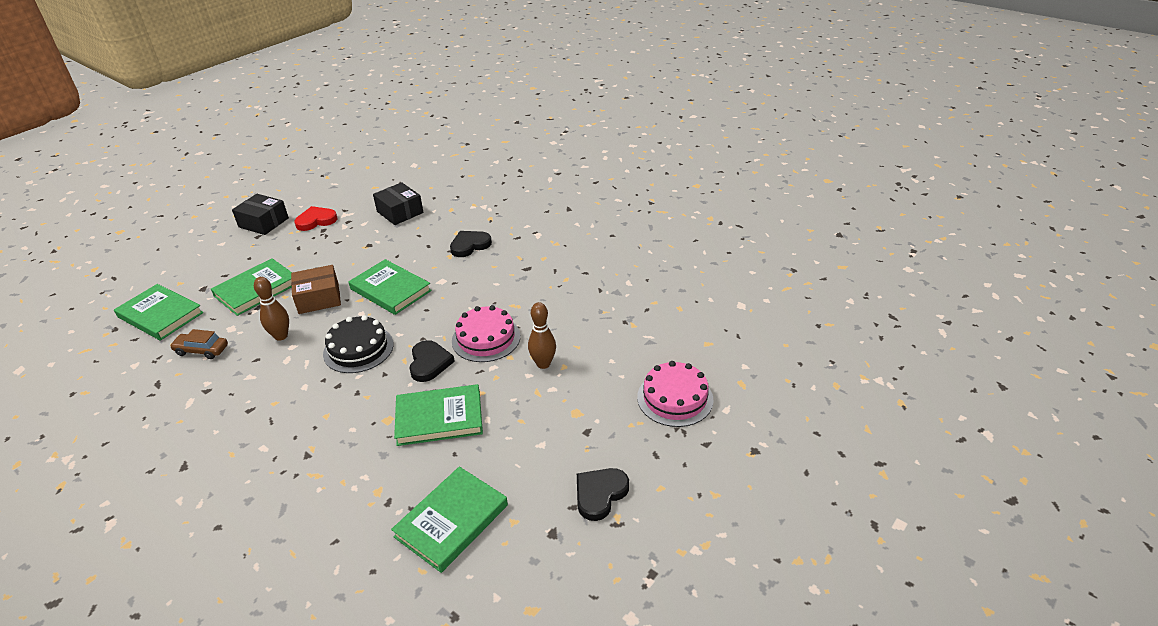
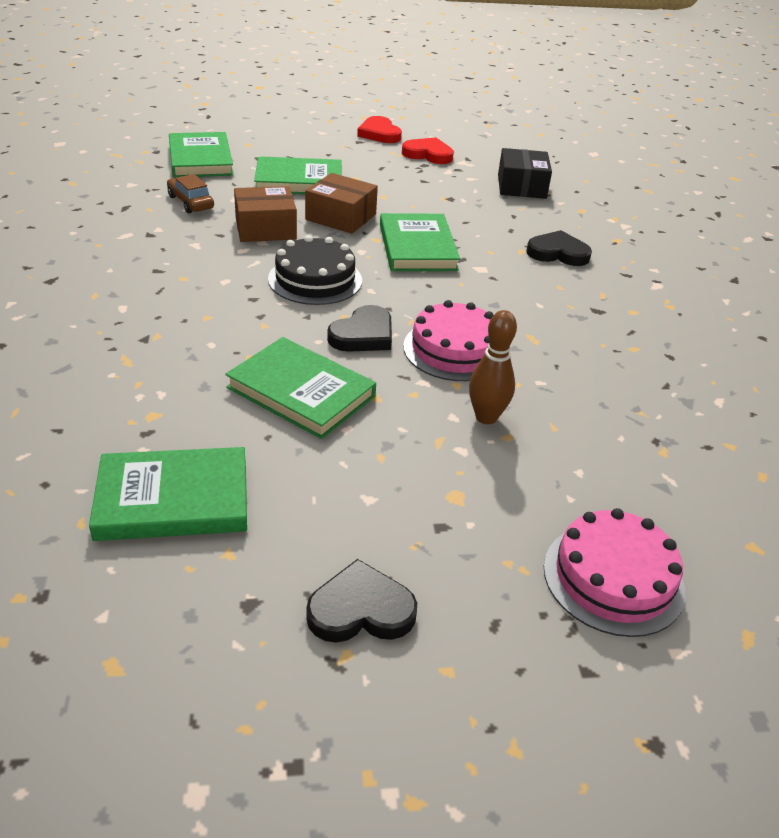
camera: 40 degrees right, 0 degrees up
black box [232,194,289,235] -> red heart [357,116,402,143]
brown bowling pin [254,277,289,341] -> brown box [234,186,297,242]

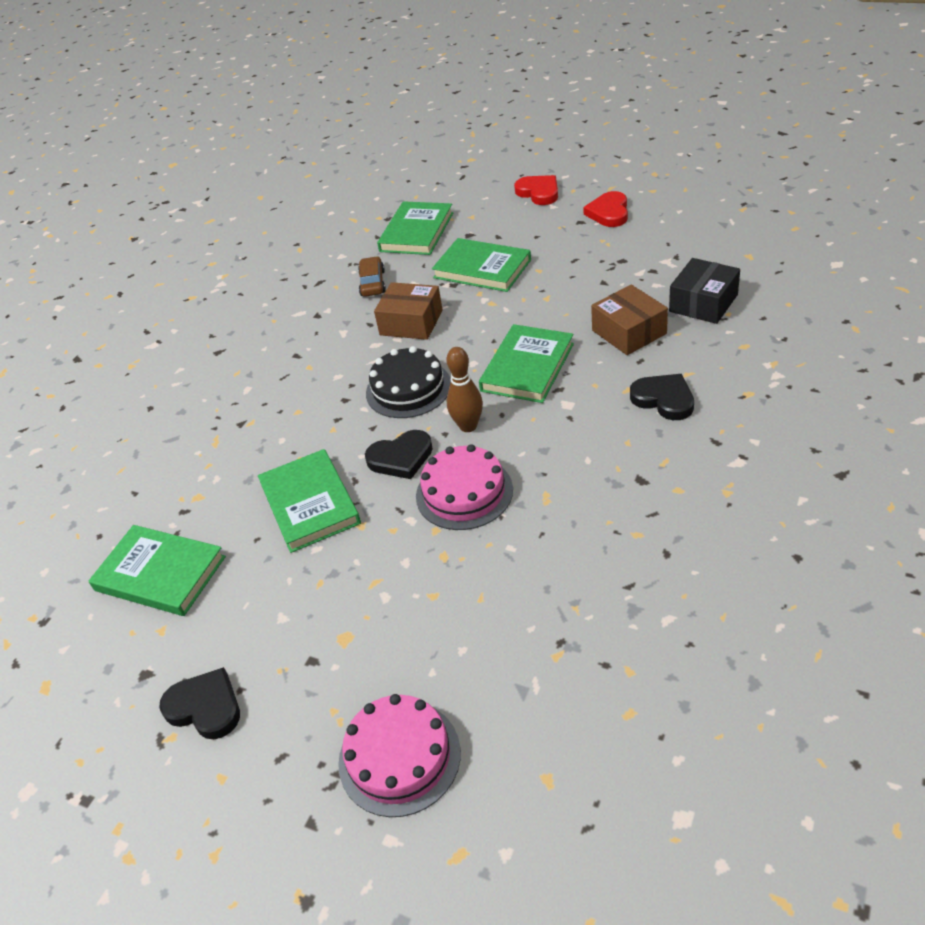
camera: 40 degrees right, 5 degrees up
brown box [305,173,378,234] -> brown box moved to [591,285,668,355]
red heart [402,137,454,164] -> red heart moved to [514,175,558,205]
brown bowling pin [469,310,517,424] -> brown bowling pin moved to [446,347,483,432]

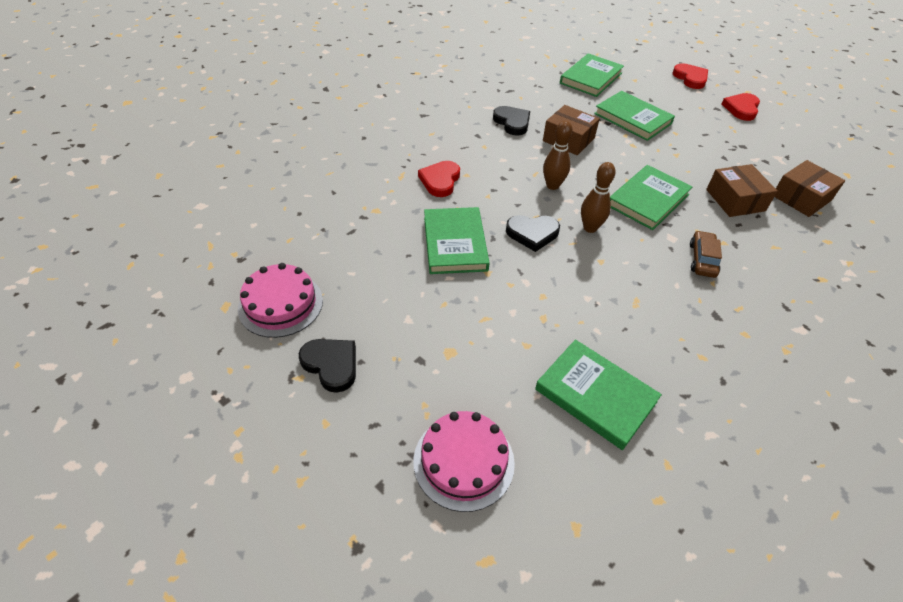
camera: 10 degrees right, 5 degrees up
green book [89,525,226,616] -> green book moved to [535,339,662,450]
brown car [358,256,386,297] -> brown car moved to [690,230,722,278]
black cake [366,346,451,418] -> brown bowling pin [543,121,573,190]
pink cake [416,444,513,530] -> pink cake moved to [238,263,323,338]
black heart [630,374,694,420] -> black heart moved to [493,106,530,136]
black box [669,258,740,324] -> brown box [775,160,845,217]
none -> red heart [418,161,460,197]

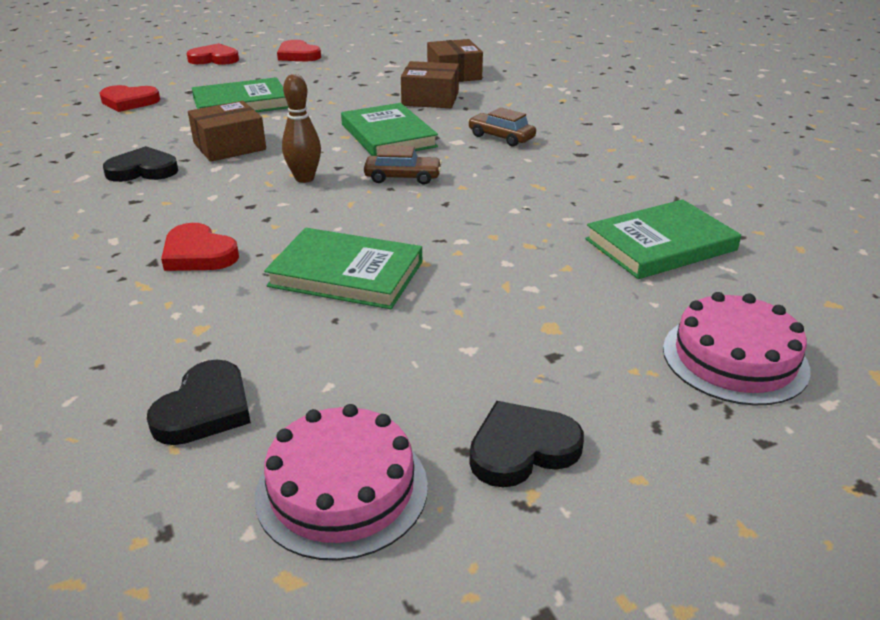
camera: 65 degrees left, 15 degrees down
black heart [506,215,560,252] -> black heart moved to [147,360,251,445]
green book [560,53,624,97] -> red heart [99,85,160,112]
brown bowling pin [581,162,616,233] -> brown car [364,145,442,185]

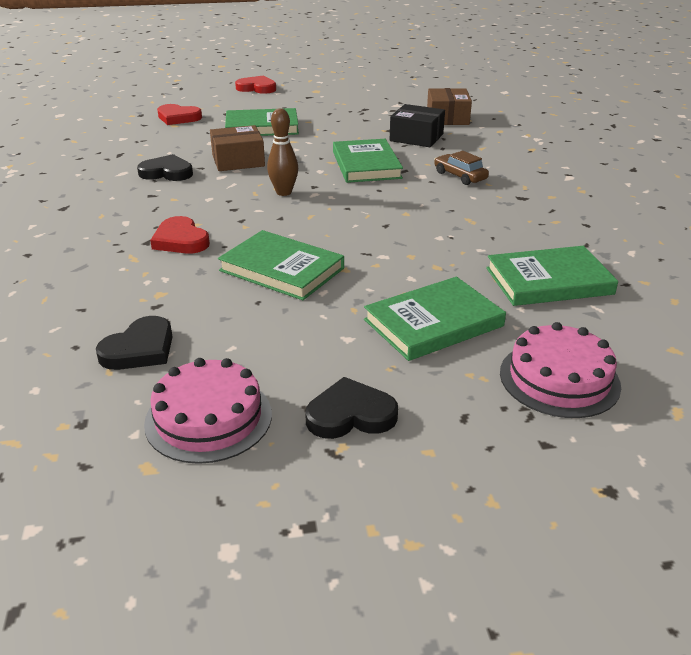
camera: 15 degrees right, 0 degrees up
red heart [277,40,321,62] -> none
brown car [364,145,442,185] -> none
brown box [401,61,459,108] -> black box [390,104,445,147]
none -> green book [364,277,506,361]

